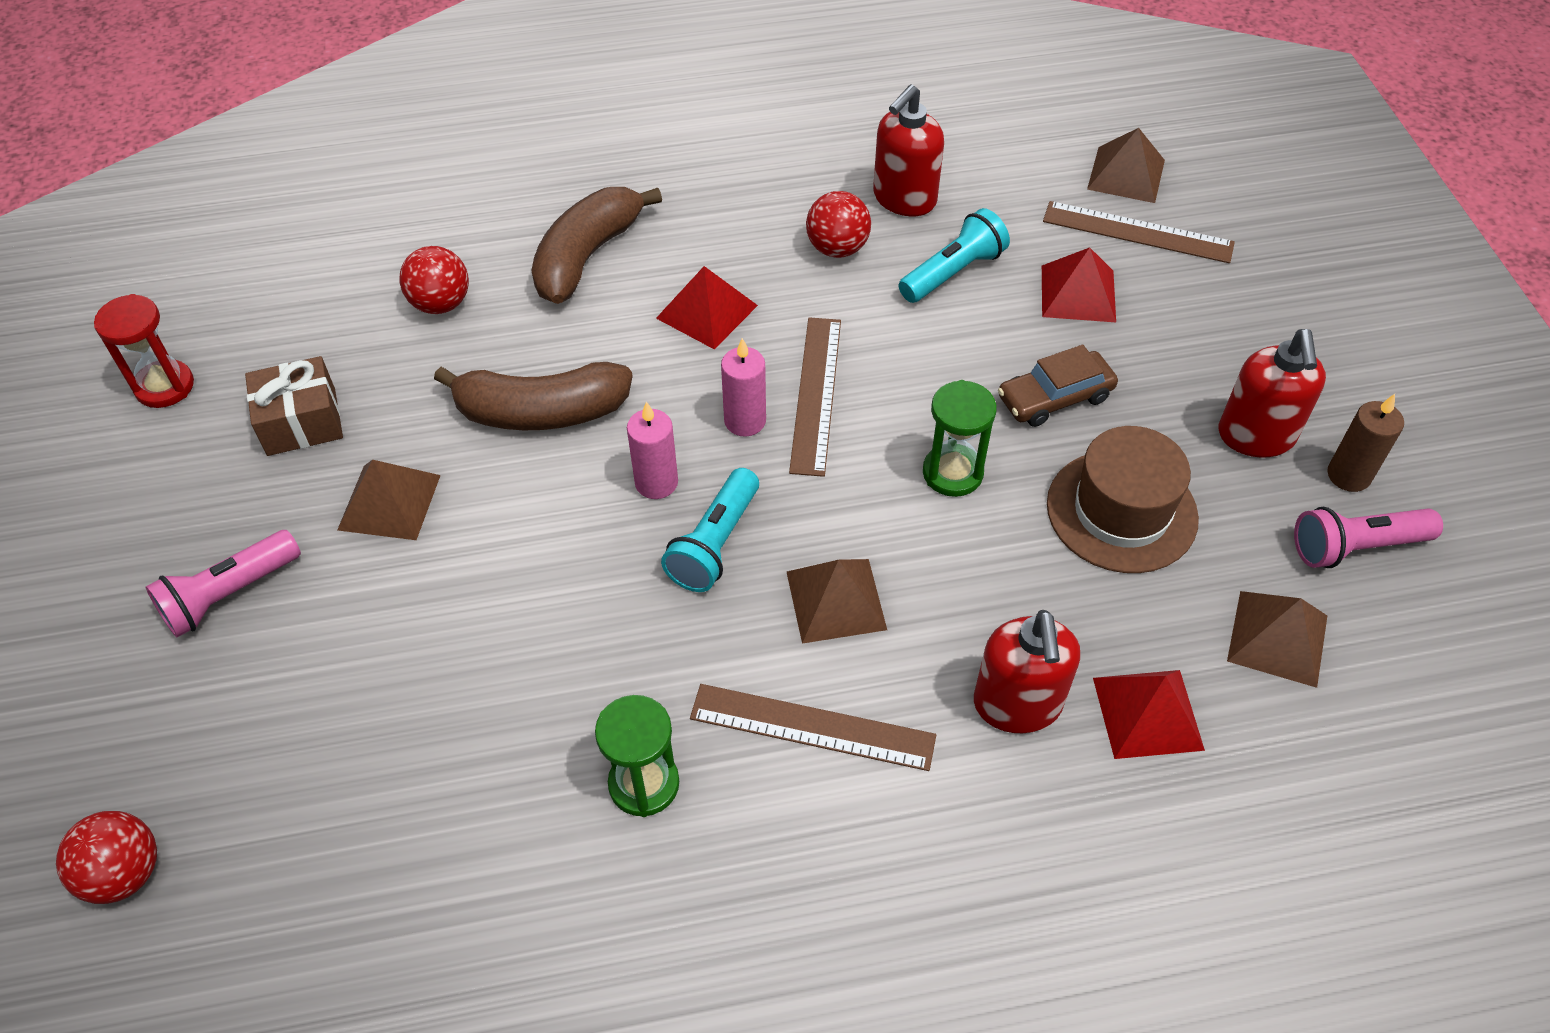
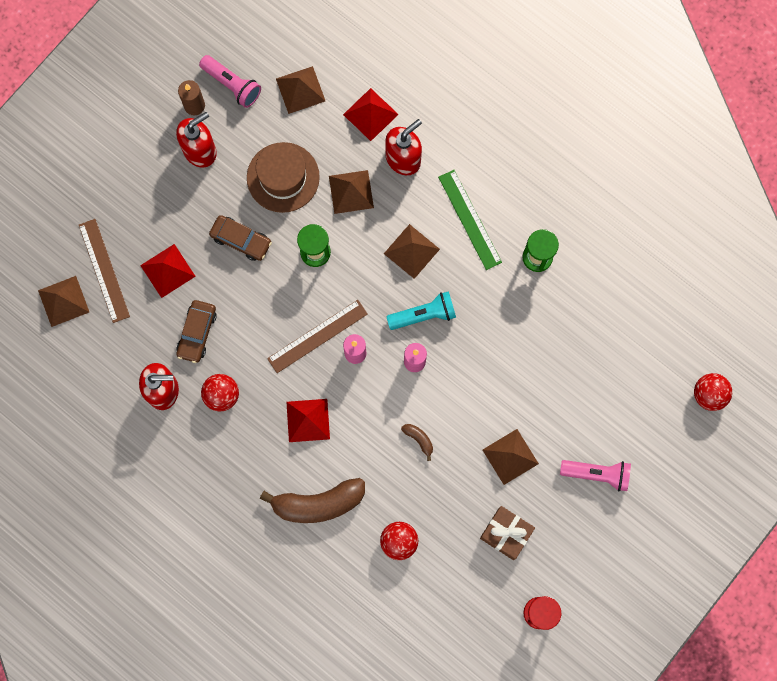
camera: 130 degrees left, 25 degrees up
brown banana [434,362,633,430] -> brown banana [401,424,433,461], size x0.43
brown ruler [690,684,936,771] -> green ruler [438,170,502,270]
turquoise flashlight [898,208,1010,303] -> brown car [176,300,217,363]
none -> brown pyramid [329,170,374,214]

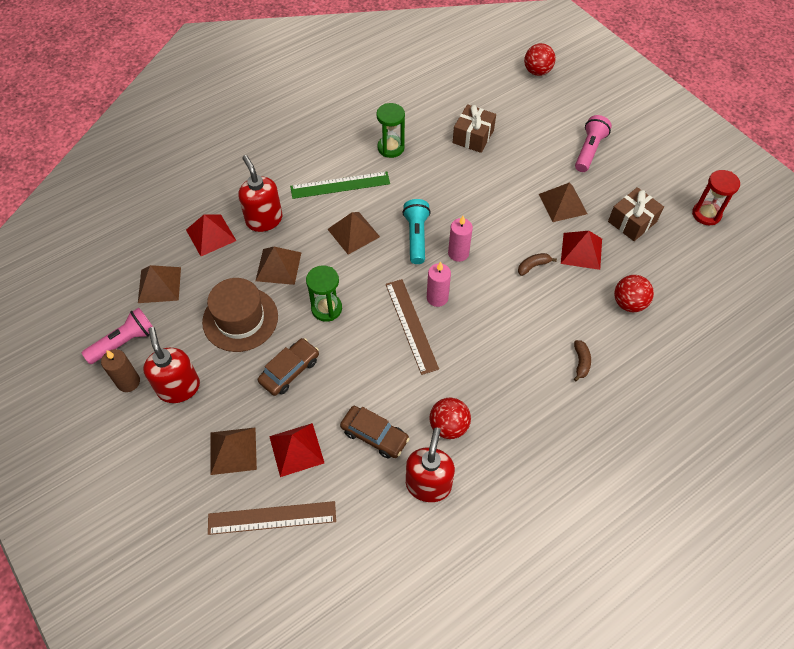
camera: 75 degrees left, 20 degrees down
brown pyramid [38,276,89,327] -> brown pyramid moved to [210,428,257,475]
brown banana [260,478,365,523] -> brown banana [574,340,591,381], size x0.43
red pyramid [286,399,330,442] -> red pyramid moved to [561,231,602,270]
none -> brown gift [453,104,496,153]

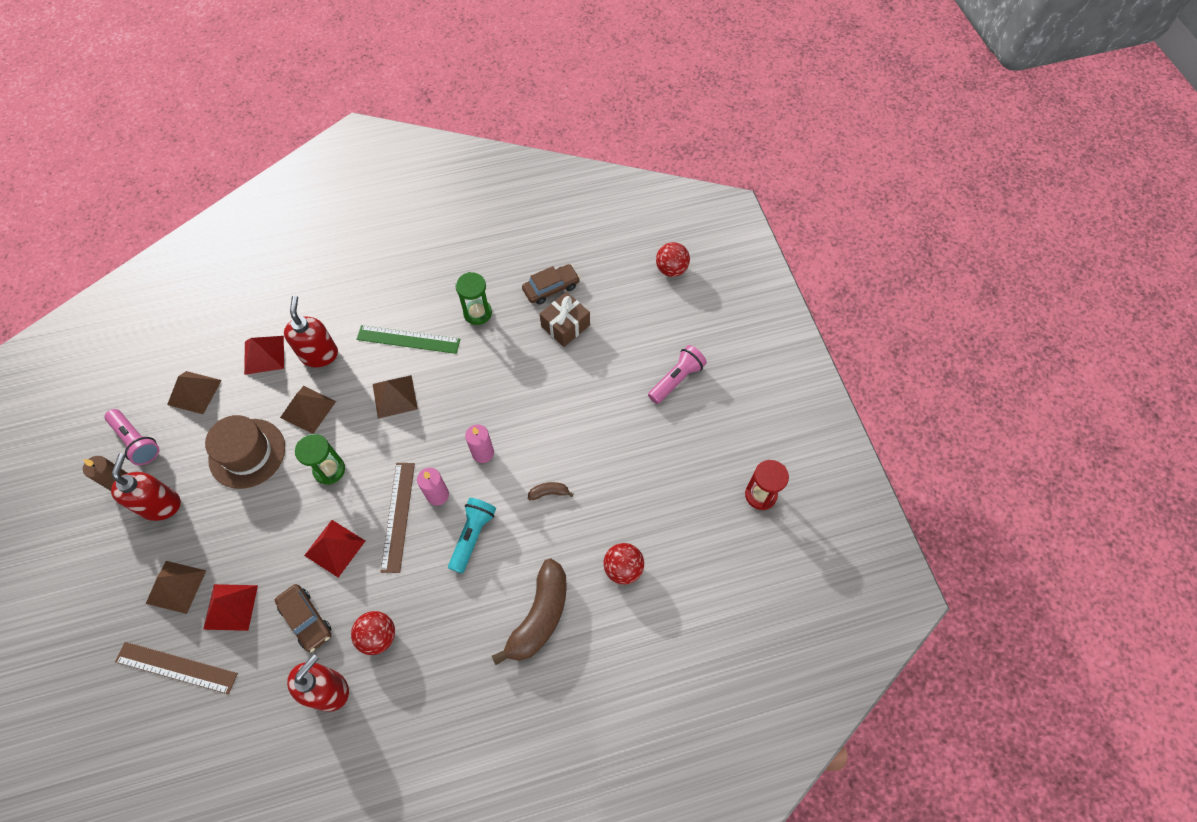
camera: 20 degrees right, 5 degrees up
pink flashlight [82,308,153,364] -> pink flashlight turned 60 degrees clockwise [105,409,159,465]
brown car [258,338,319,396] -> brown car moved to [522,264,580,305]
turquoise flashlight [402,199,431,264] -> turquoise flashlight moved to [448,498,496,573]
brown pyramid [539,183,587,222] -> none
red pyramid [561,231,602,270] -> red pyramid moved to [304,520,365,578]
brown banana [574,340,591,381] -> brown banana [492,559,567,665], size x2.35
brown gift [608,187,664,241] -> none

